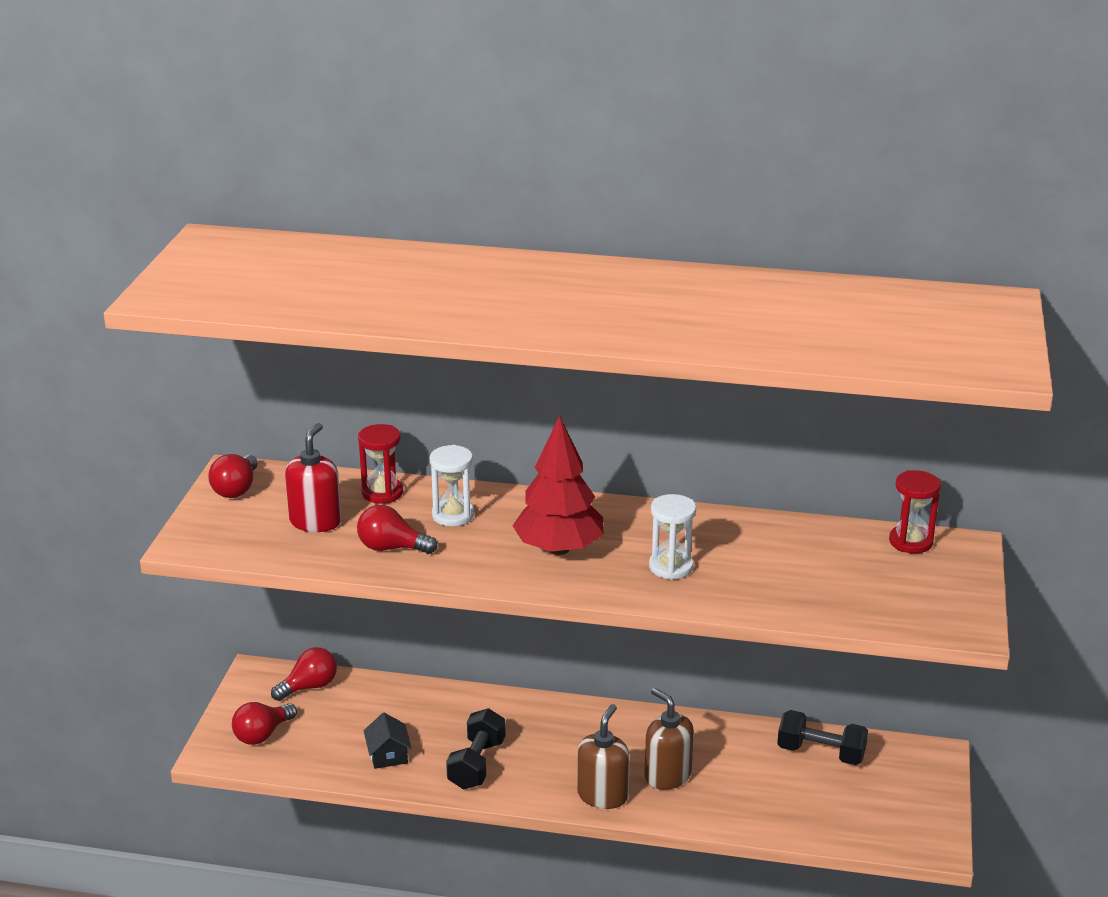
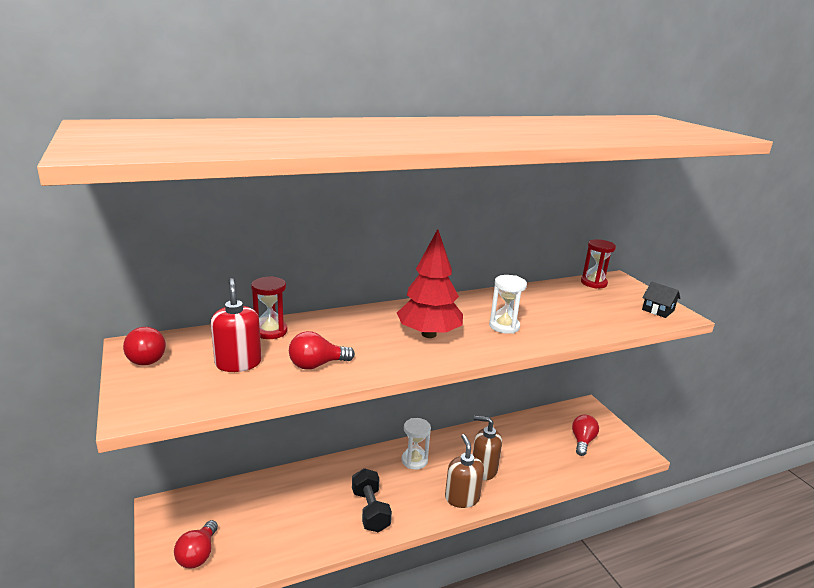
camera: 35 degrees left, 5 degrees down
red light bulb [271,647,337,701] -> red light bulb moved to [572,415,599,456]
black house [364,713,412,769] -> black house moved to [642,281,680,318]
white hourglass [430,445,474,526] -> white hourglass moved to [402,418,431,470]
black dumbbell [777,710,868,765] -> none

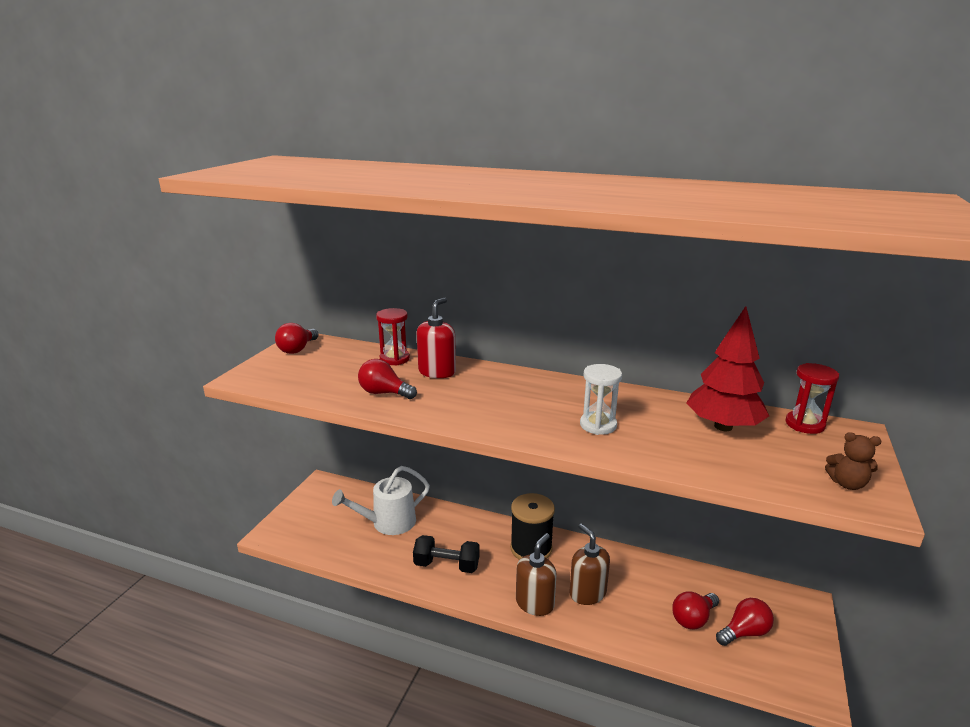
camera: 45 degrees right, 0 degrees up
red light bulb [174,520,218,568] -> red light bulb moved to [672,591,719,629]
red soap dispenser [211,278,261,372] -> red soap dispenser moved to [417,298,456,378]
black dumbbell [352,468,392,533] -> black dumbbell turned 75 degrees clockwise [413,535,480,573]
red tree [397,229,463,338] -> red tree moved to [686,306,769,431]
white hourglass [402,418,431,470] -> black spool [510,493,555,560]
black house [642,281,680,318] -> brown teddy bear [825,432,882,490]
none -> white watering can [332,466,430,535]

